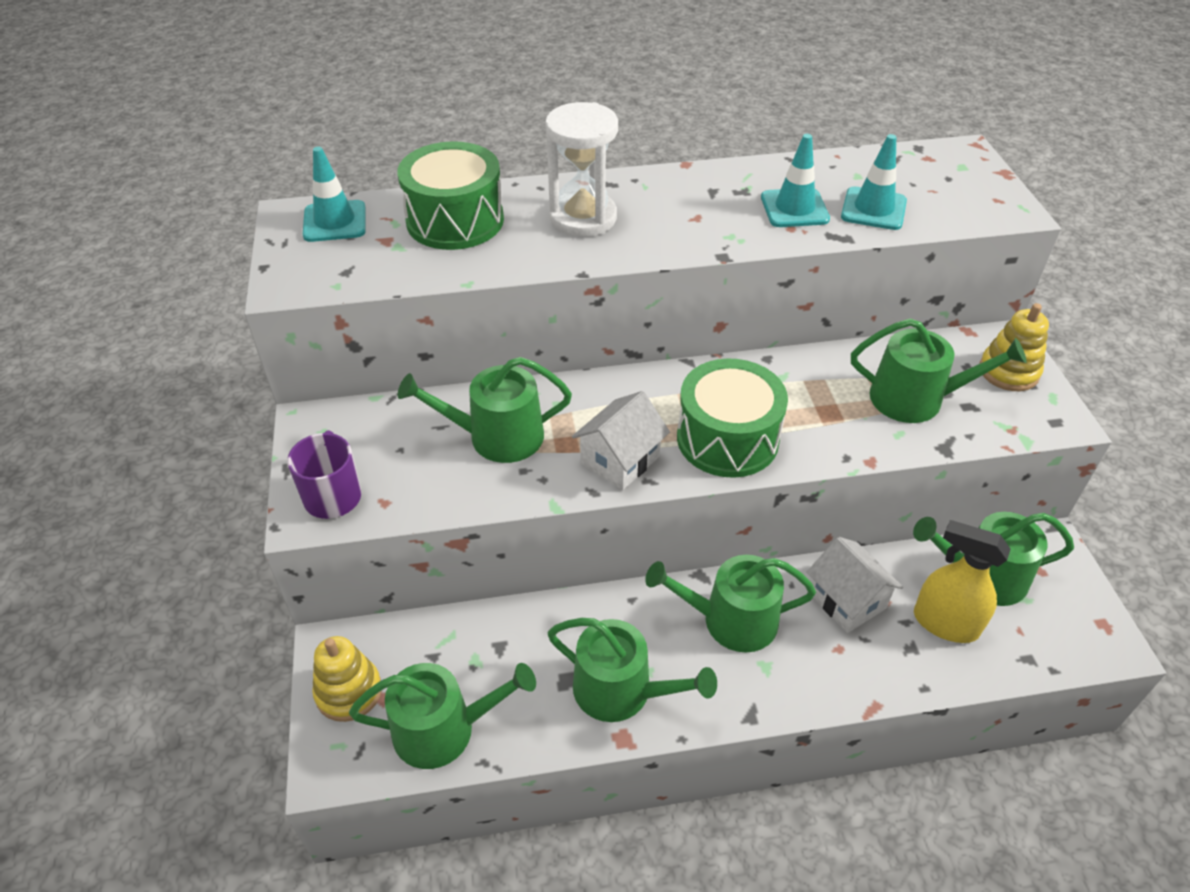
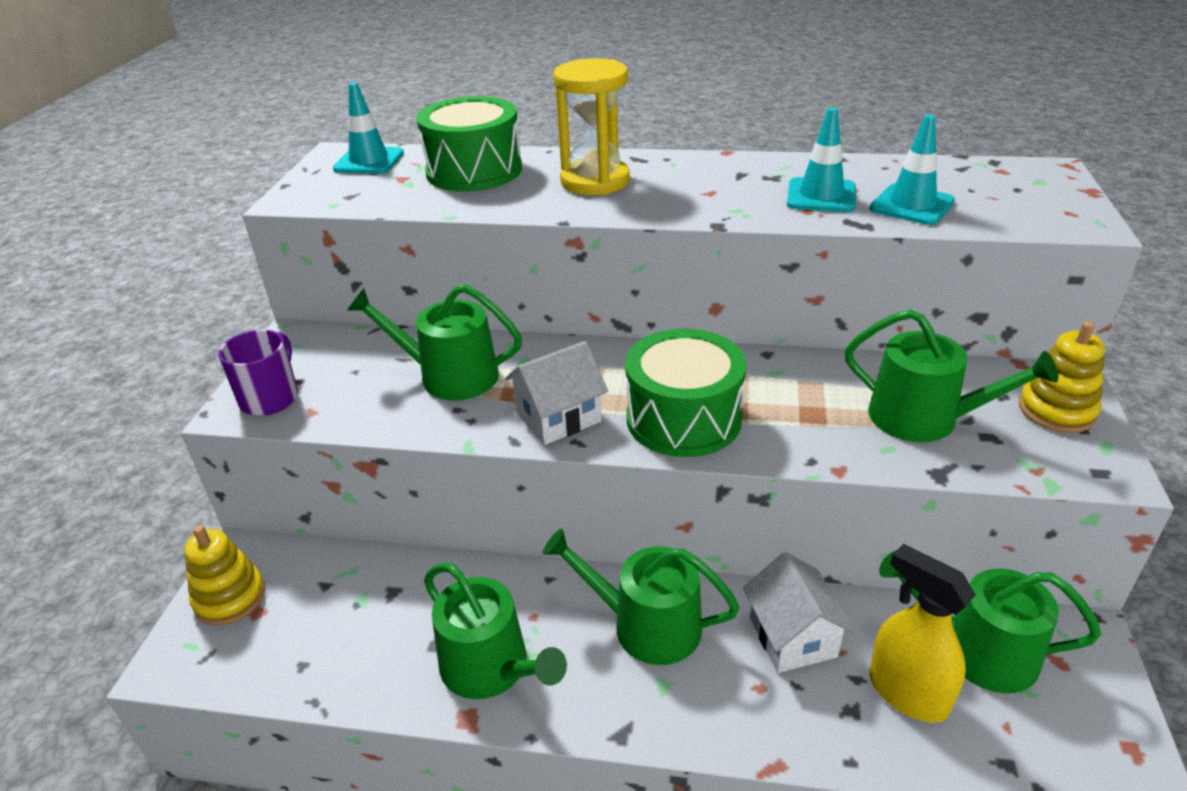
camera: 20 degrees right, 10 degrees down
green watering can [349,663,536,769] -> none
white hourglass [545,102,618,237] -> yellow hourglass [553,58,630,195]

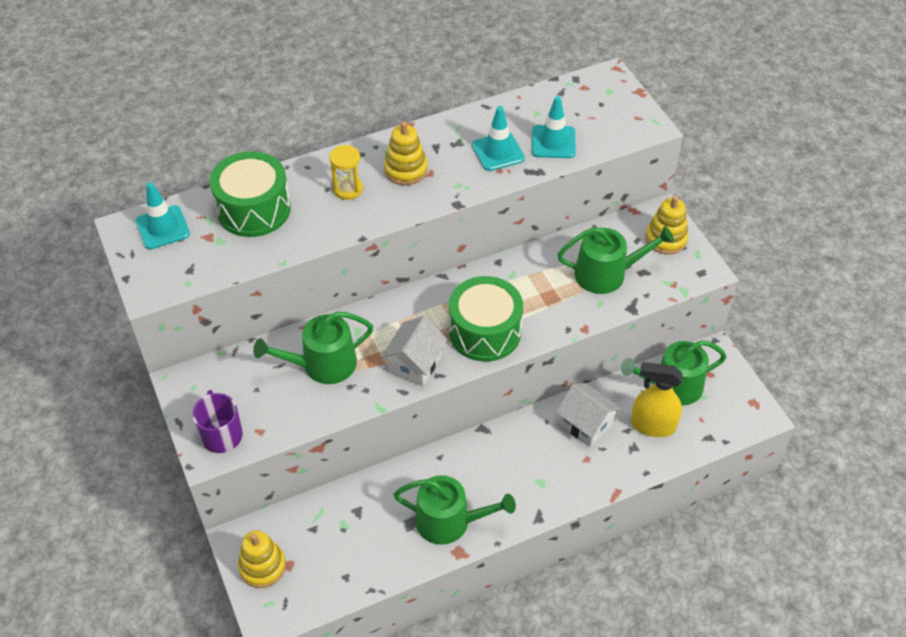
camera: 35 degrees left, 15 degrees up
green watering can [543,529,740,665] -> none
yellow hourglass [553,58,630,195] -> yellow hourglass [329,145,363,200], size x0.59
none -> yellow stacking toy [384,121,428,185]

